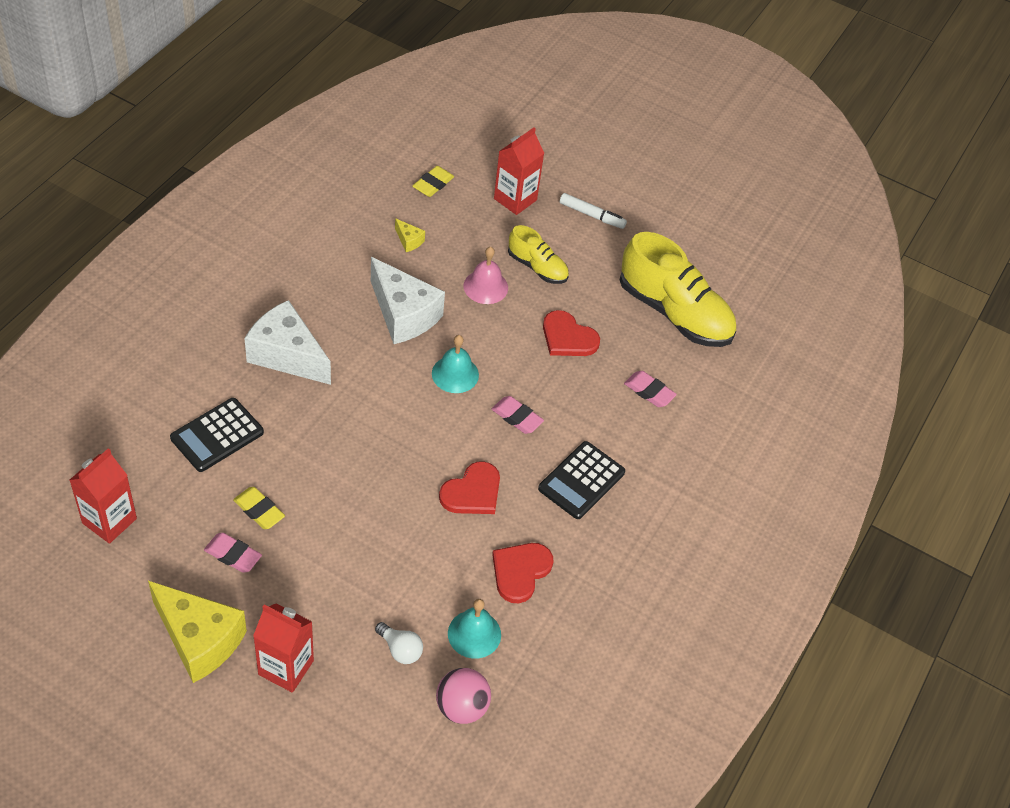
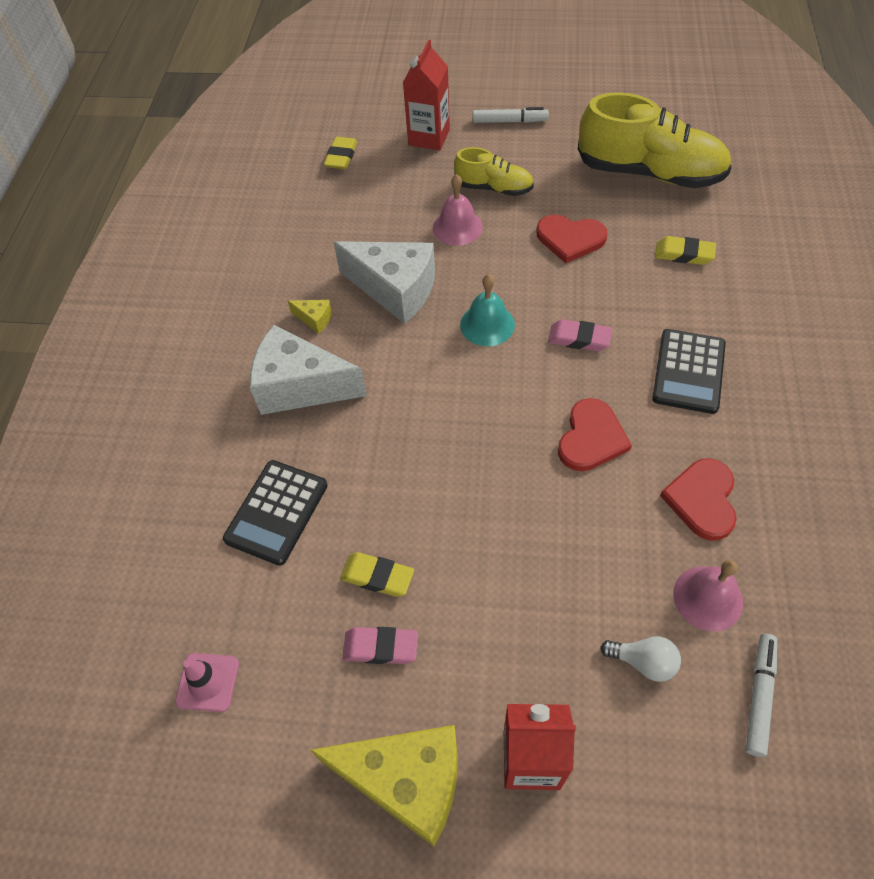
camera: 15 degrees left, 5 degrees up
red carton [70,448,137,544] -> pink traffic cone [175,653,239,712]
yellow cheese [395,218,425,252] -> yellow cheese moved to [288,300,332,334]
pink ball [436,668,491,724] -> white marker [746,634,777,757]
turquoise bell [448,599,501,659] -> pink bell [673,560,743,632]
pink eraser [624,371,677,407] -> yellow eraser [655,236,716,265]

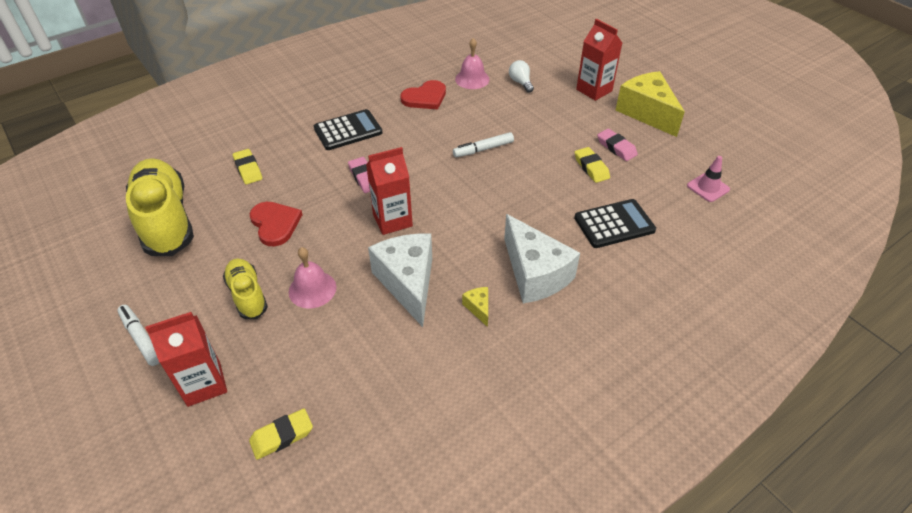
camera: 135 degrees left, 10 degrees down
turquoise bell [460,274,515,346] -> red carton [366,147,413,235]
red heart [558,398,632,471] -> none
white marker [746,634,777,757] -> white marker moved to [453,132,514,157]

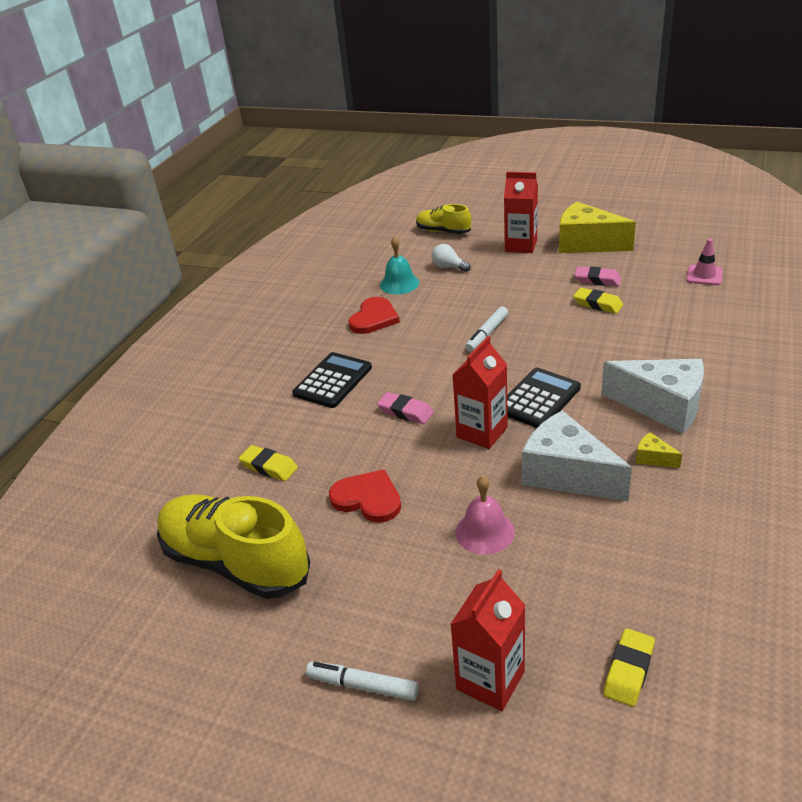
camera: 30 degrees left, 10 degrees down
yellow shoe [223,258,268,319] -> yellow shoe moved to [416,204,471,234]
pink bell [455,38,490,89] -> turquoise bell [380,236,419,294]
black calculator [574,199,656,248] -> black calculator moved to [507,368,581,428]

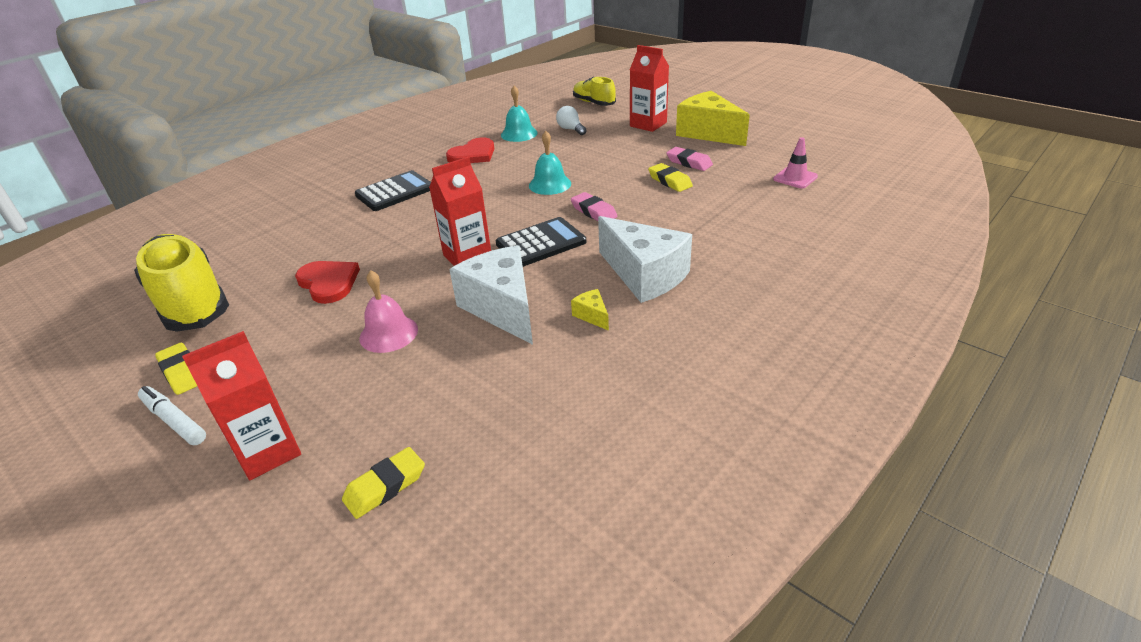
camera: 20 degrees right, 0 degrees up
yellow eraser [239,445,298,481] -> yellow eraser moved to [155,343,197,395]
pink eraser [377,392,434,424] -> pink eraser moved to [571,192,618,221]
white marker [465,306,508,352] -> turquoise bell [529,131,571,195]

